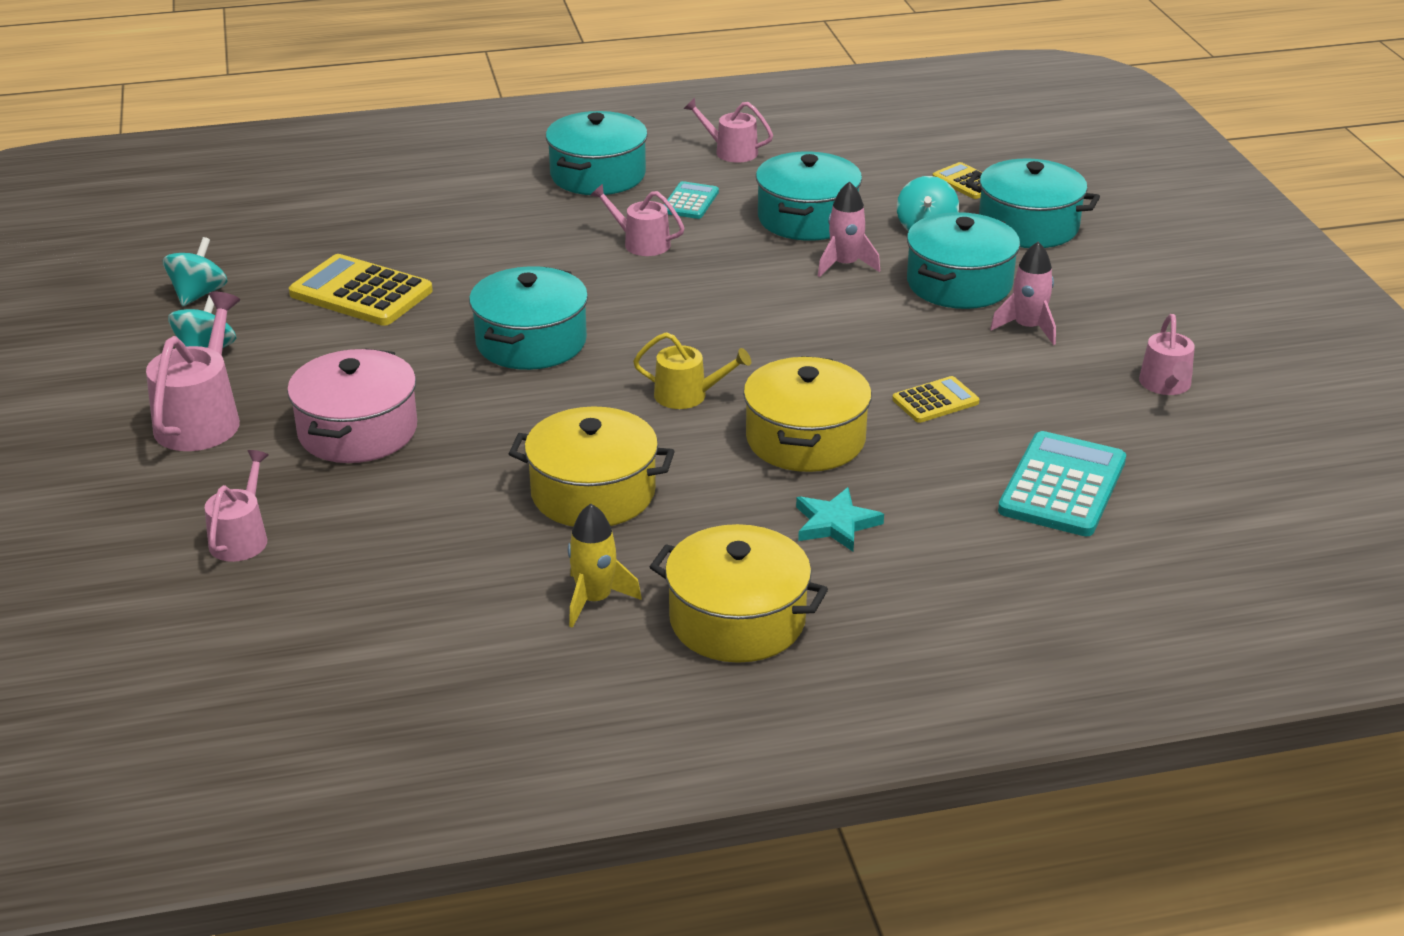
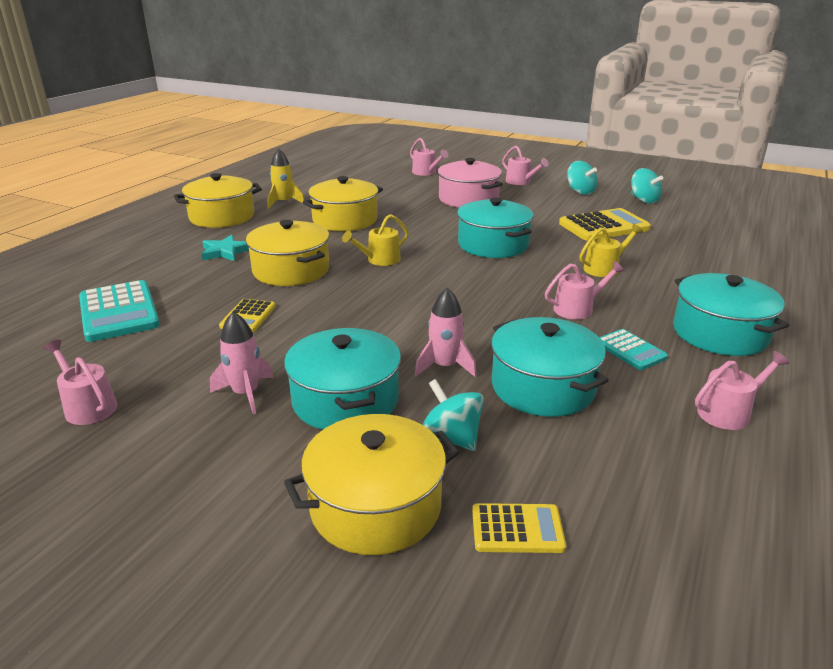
camera: 130 degrees right, 5 degrees down
pink watering can [146,291,240,451] -> pink watering can [502,146,549,185], size x0.63
turquoise pot [966,158,1100,248] -> yellow pot [284,414,459,555]
none -> yellow watering can [579,224,643,277]

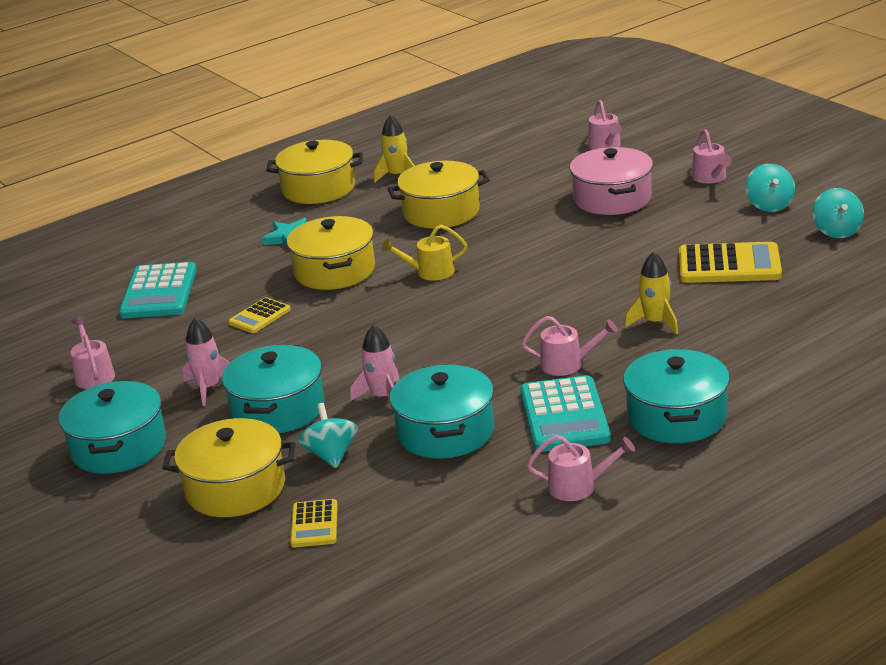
camera: 30 degrees right, 0 degrees up
turquoise pot [457,197,534,258] -> turquoise pot moved to [59,380,166,474]
yellow calculator [472,503,566,553] -> yellow calculator turned 60 degrees clockwise [290,499,338,548]
yellow watering can [579,224,643,277] -> yellow rocket [625,252,678,335]
turquoise calculator [599,329,668,370] -> turquoise calculator [520,375,611,452], size x1.80

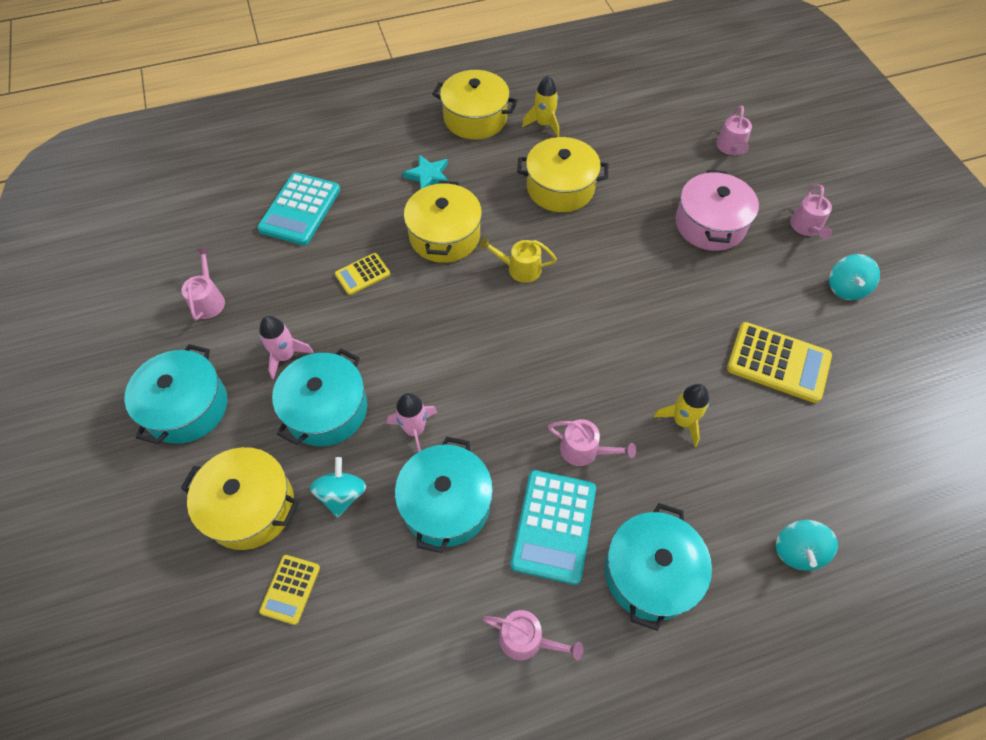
camera: 15 degrees right, 30 degrees up
turquoise spinning top [813,188,864,238] -> turquoise spinning top moved to [776,520,838,571]

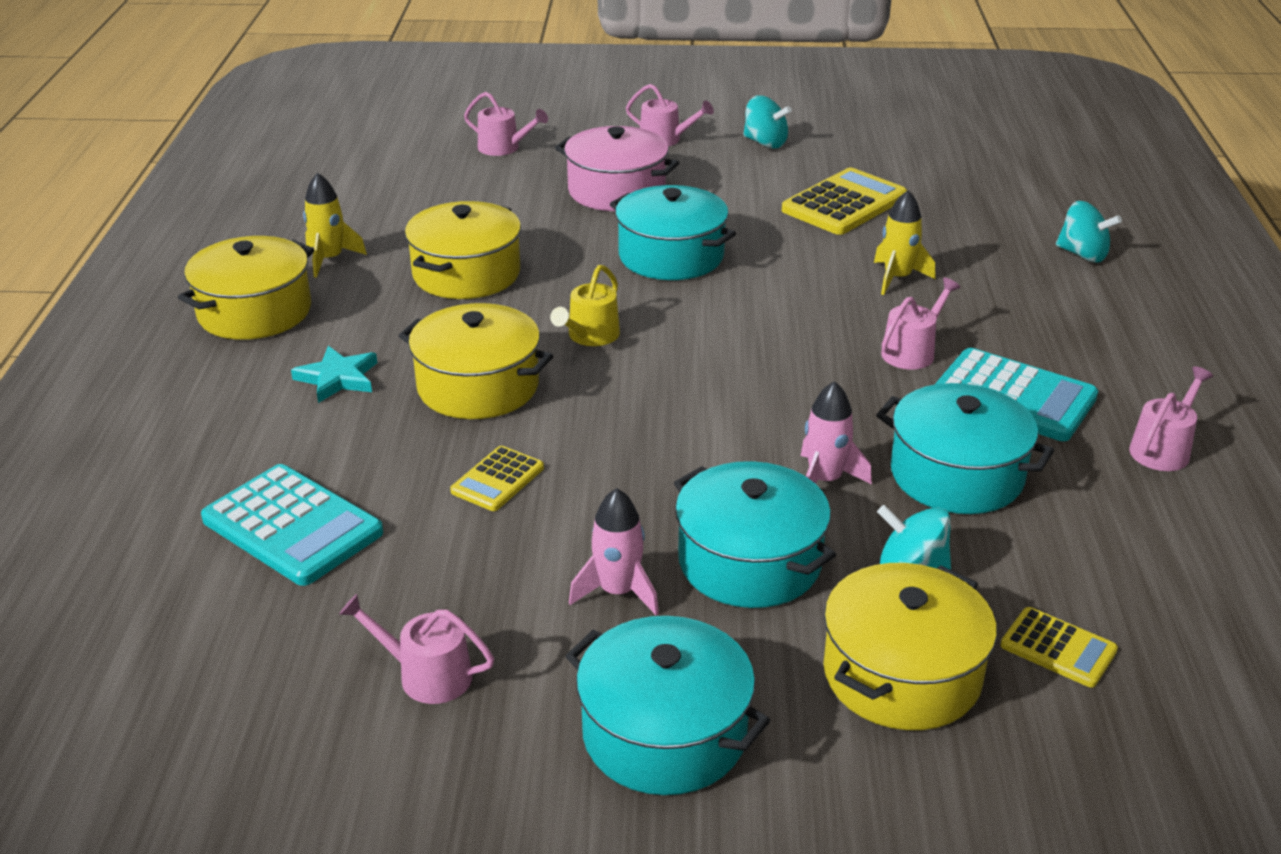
camera: 70 degrees left, 25 degrees down
yellow calculator [335,253,390,295] -> yellow calculator turned 45 degrees clockwise [450,446,544,511]
turquoise pot [605,503,712,631] -> turquoise pot moved to [610,185,736,280]

